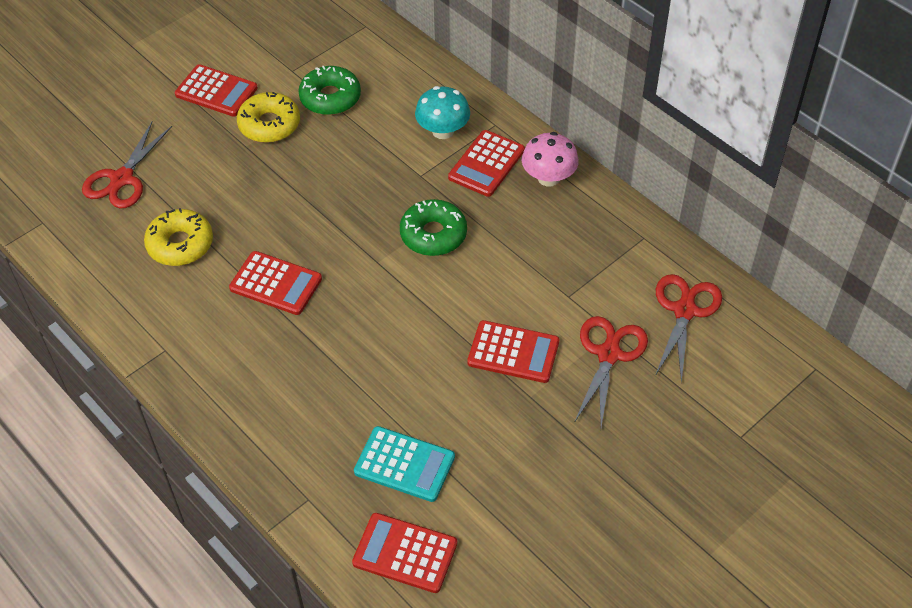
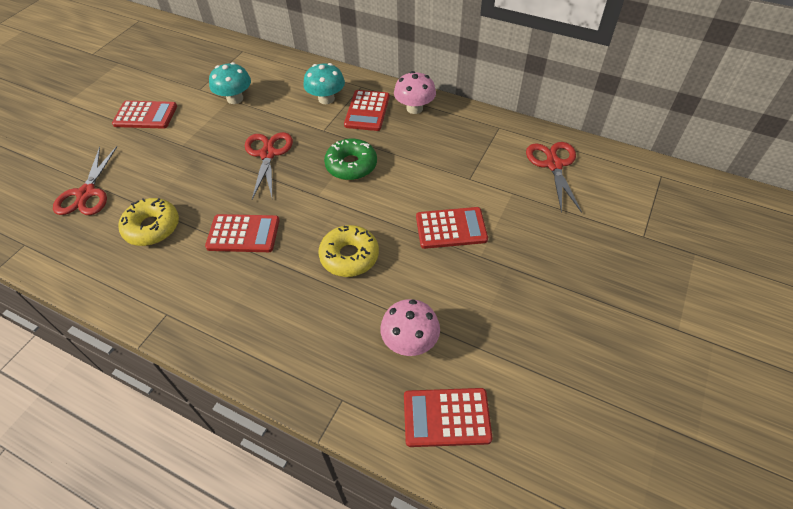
camera: 20 degrees left, 0 degrees up
yellow donut [237,92,300,143] -> yellow donut moved to [318,225,379,277]
green donut [298,66,361,115] -> turquoise mushroom [209,62,251,104]
turquoise calculator [354,426,455,502] -> pink mushroom [380,299,440,356]
red scissors [574,316,648,427] -> red scissors moved to [245,132,293,199]

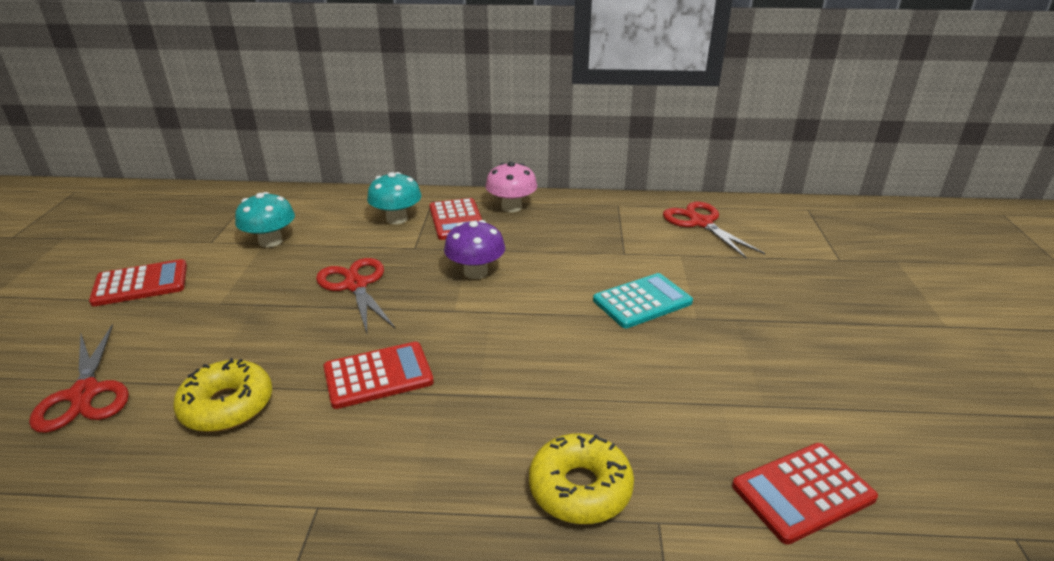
camera: 25 degrees left, 20 degrees down
yellow donut [318,225,379,277] -> yellow donut moved to [529,434,634,524]
green donut [324,139,377,180] -> purple mushroom [444,220,505,279]
pink mushroom [380,299,440,356] -> none
red calculator [416,207,488,249] -> turquoise calculator [593,273,693,328]

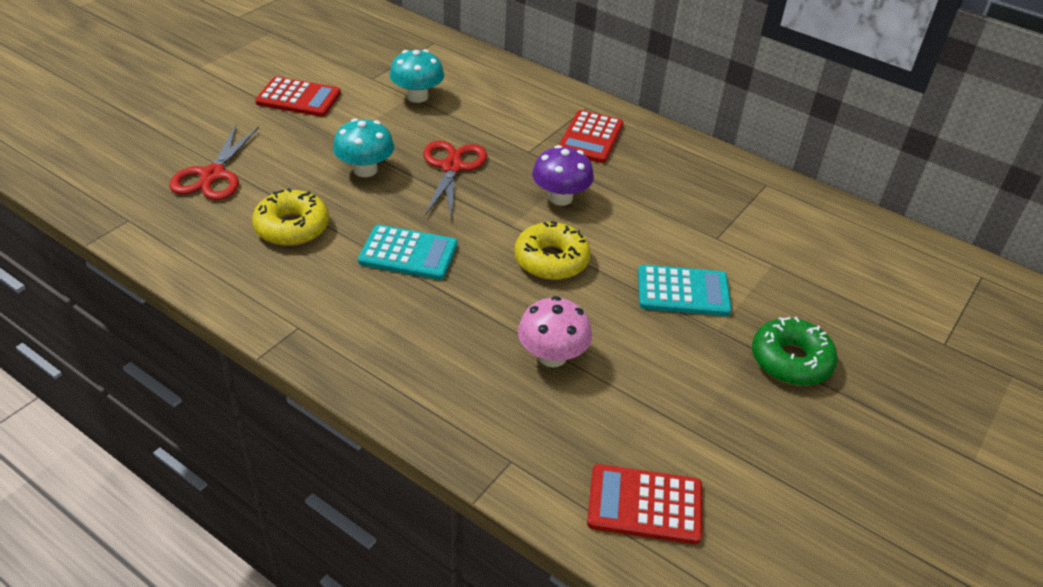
camera: 30 degrees right, 10 degrees up
red calculator [324,342,434,409] -> turquoise calculator [358,225,457,280]
turquoise mushroom [367,172,421,224] -> turquoise mushroom moved to [333,118,394,177]
pink mushroom [485,161,537,212] -> pink mushroom moved to [518,296,592,367]
yellow donut [529,434,634,524] -> yellow donut moved to [514,221,591,280]
red scissors [663,202,765,259] -> none
none -> green donut [752,317,838,386]

